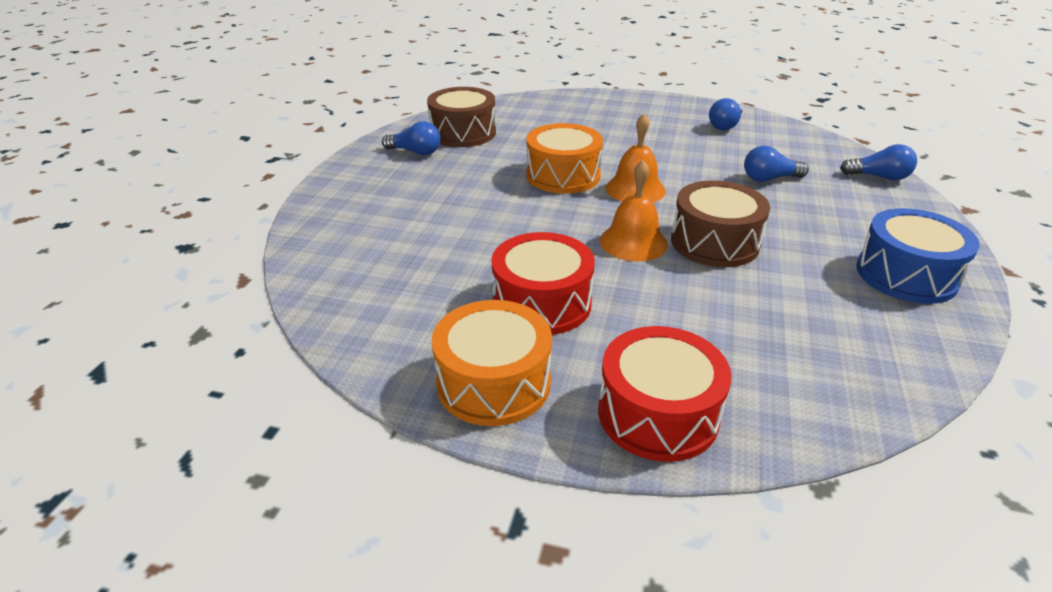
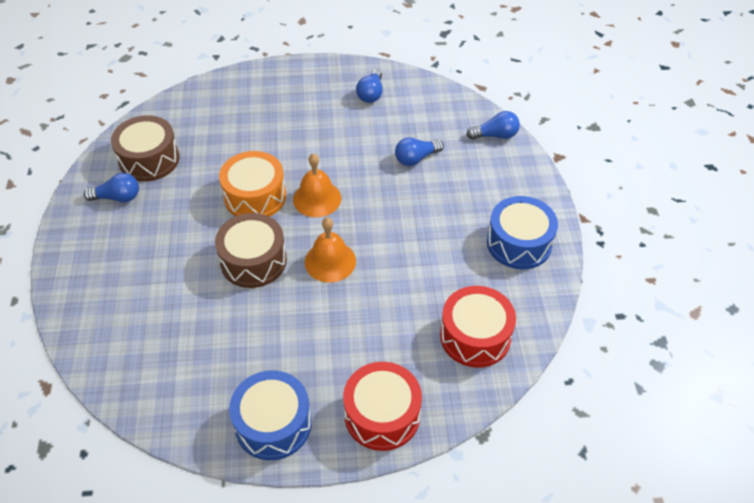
camera: 20 degrees left, 15 degrees up
orange drum [432,300,552,426] -> blue drum [229,370,312,460]
red drum [492,232,595,335] -> red drum moved to [440,286,516,368]
brown drum [671,180,770,267] -> brown drum moved to [215,213,287,288]

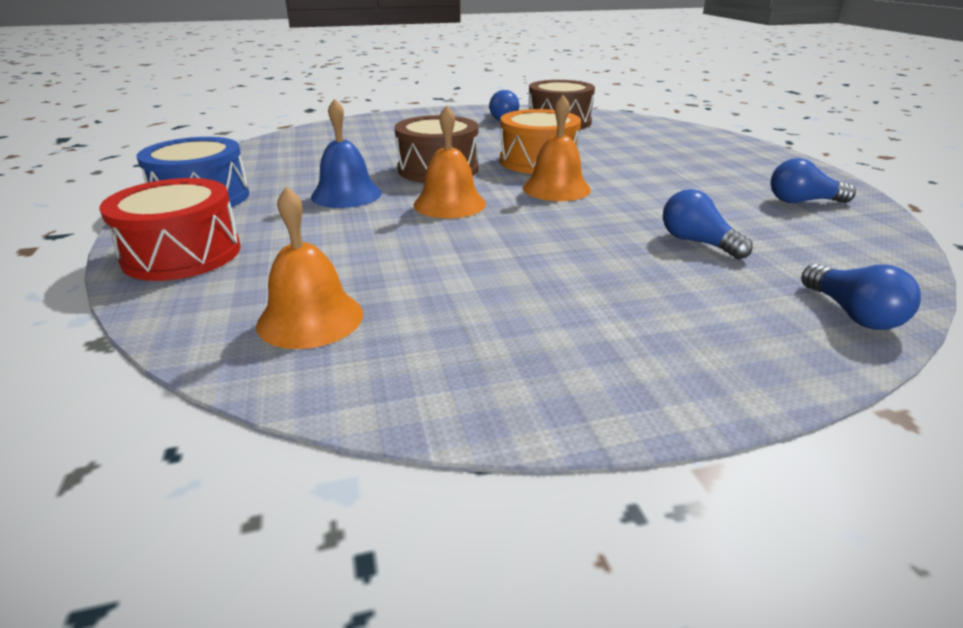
camera: 80 degrees right, 20 degrees down
red drum [440,286,516,368] -> orange bell [256,186,363,349]
blue drum [487,196,558,269] -> none
none -> blue bell [311,99,382,208]

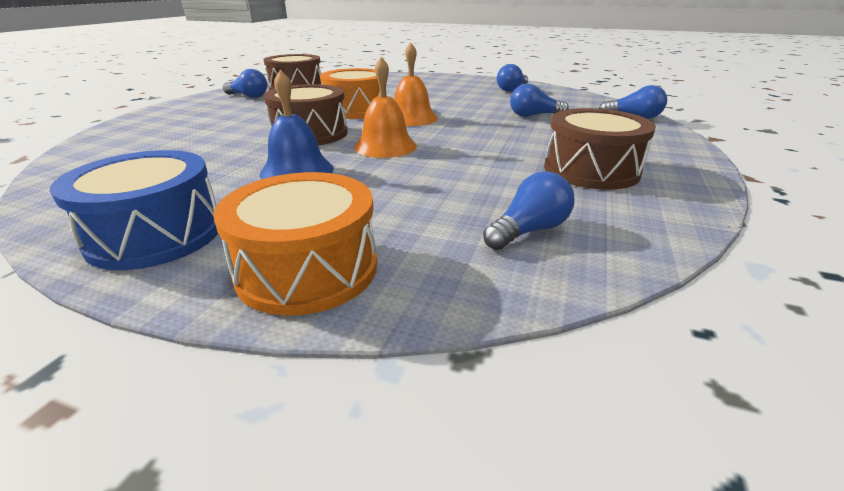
camera: 55 degrees left, 0 degrees up
red drum [99,178,241,281] -> orange drum [214,172,377,316]
orange bell [256,186,363,349] -> blue light bulb [483,171,574,250]
none -> brown drum [544,108,656,190]

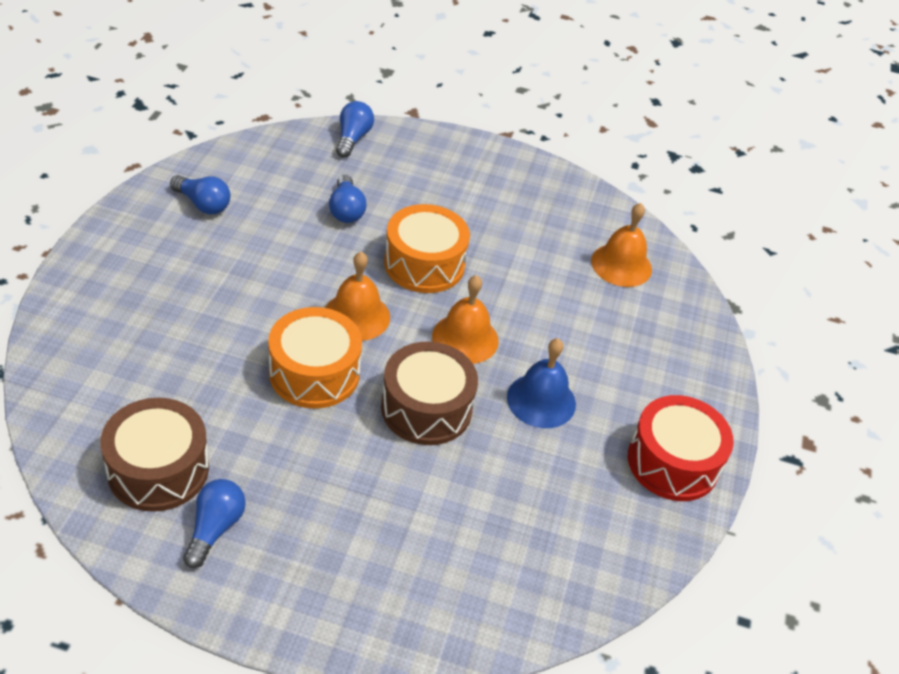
camera: 100 degrees left, 15 degrees up
blue drum [50,150,218,270] -> red drum [628,395,734,501]
orange drum [214,172,377,316] -> orange drum moved to [384,204,470,293]
blue light bulb [483,171,574,250] -> orange bell [591,203,652,287]
brown drum [544,108,656,190] -> none

